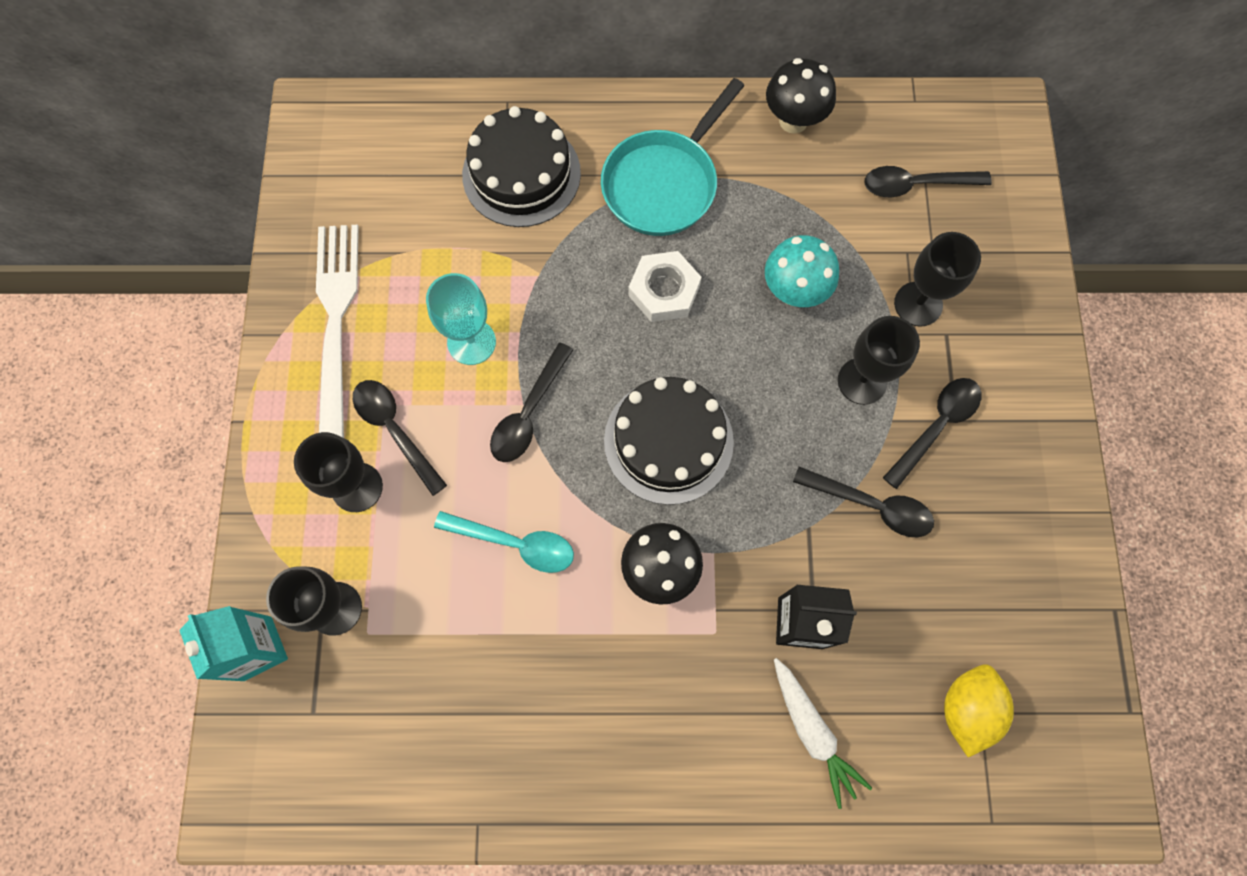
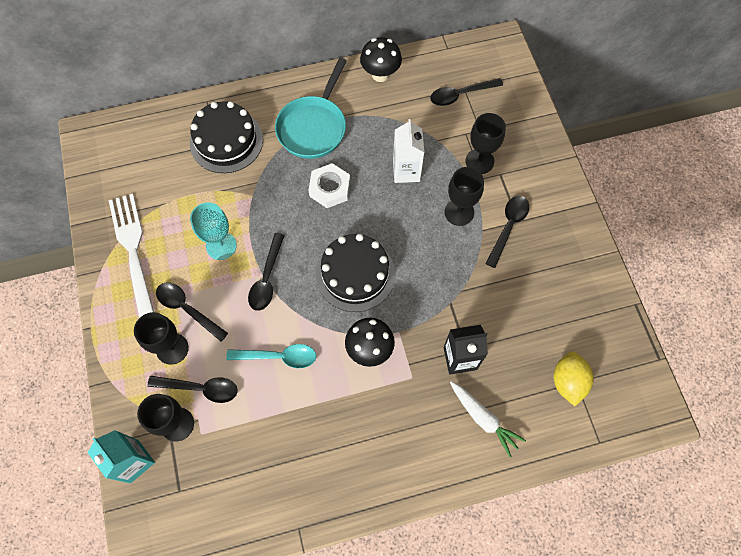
camera: 15 degrees left, 5 degrees down
turquoise mushroom [765,235,839,307] -> white carton [393,119,424,183]
black spoon [793,467,934,537] -> black spoon moved to [147,376,238,403]

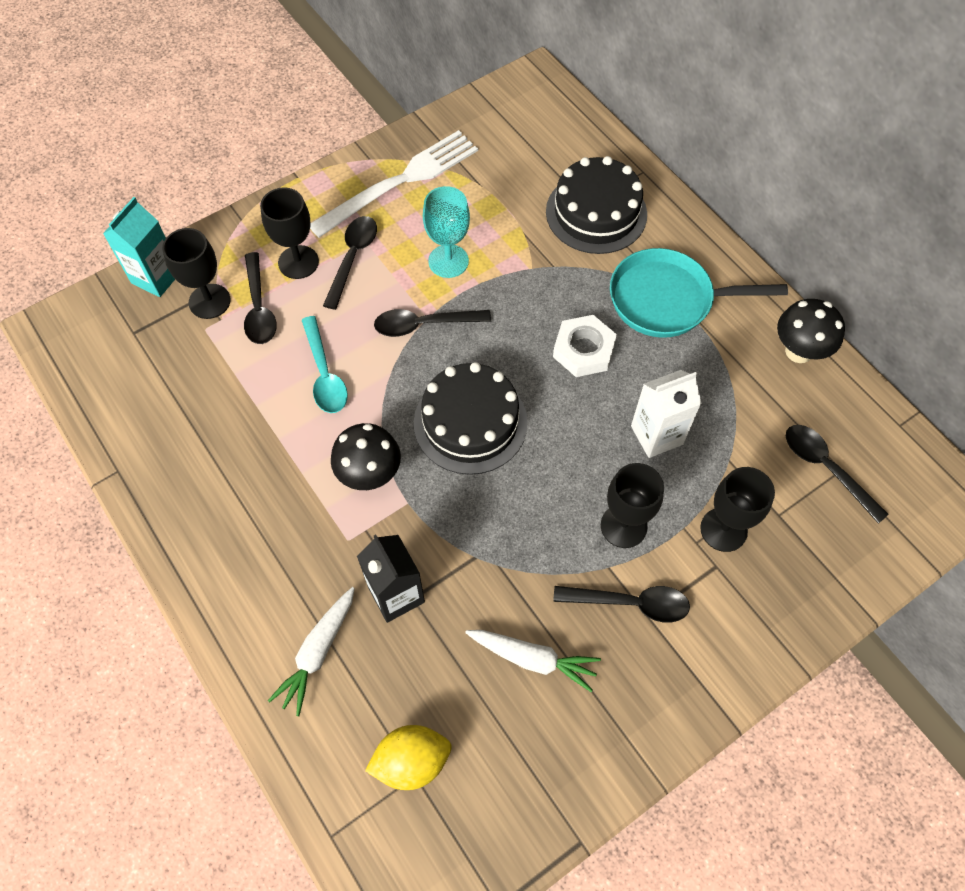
camera: 70 degrees right, 5 degrees down
none -> white carrot [465,630,601,692]

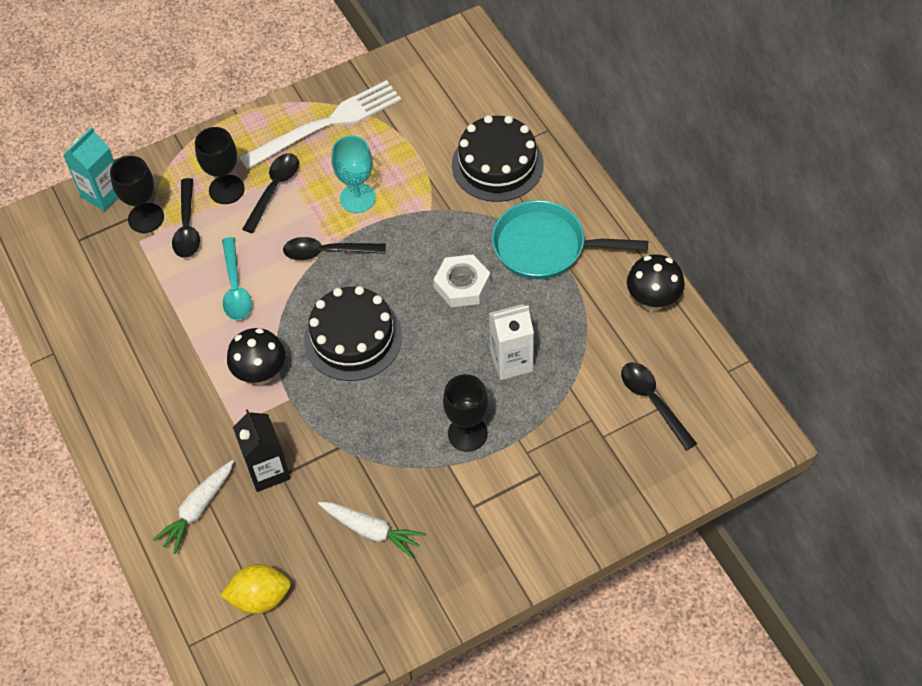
camera: 10 degrees right, 5 degrees down
black spoon [553,586,690,623] -> none
black goblet [700,467,775,552] -> none

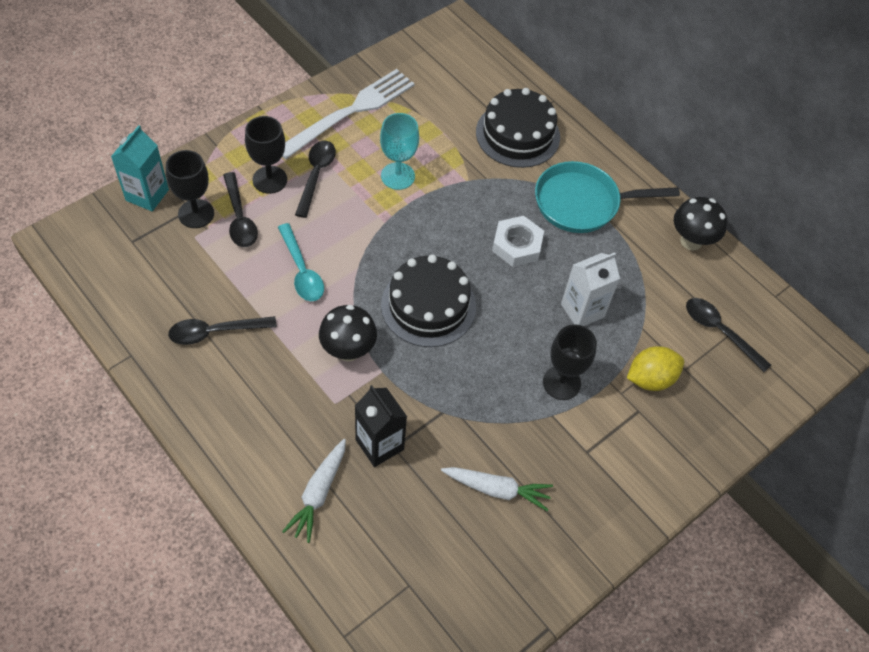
camera: 20 degrees left, 0 degrees up
yellow lemon [220,564,291,614] -> yellow lemon moved to [627,346,684,391]
black spoon [283,237,386,260] -> black spoon moved to [168,316,277,345]

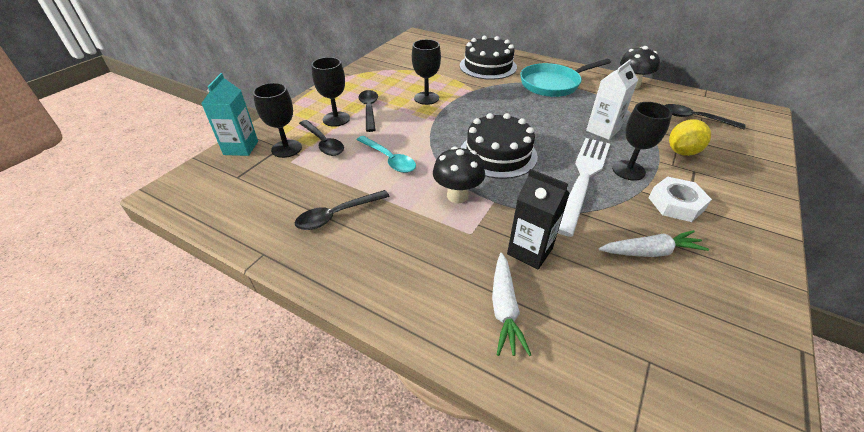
camera: 15 degrees left, 15 degrees down
white fork [282,69,415,159] -> white fork moved to [558,138,610,237]
turquoise goblet [380,113,419,190] -> black goblet [412,39,441,105]
white nut [492,216,544,267] -> white nut moved to [649,177,712,222]

